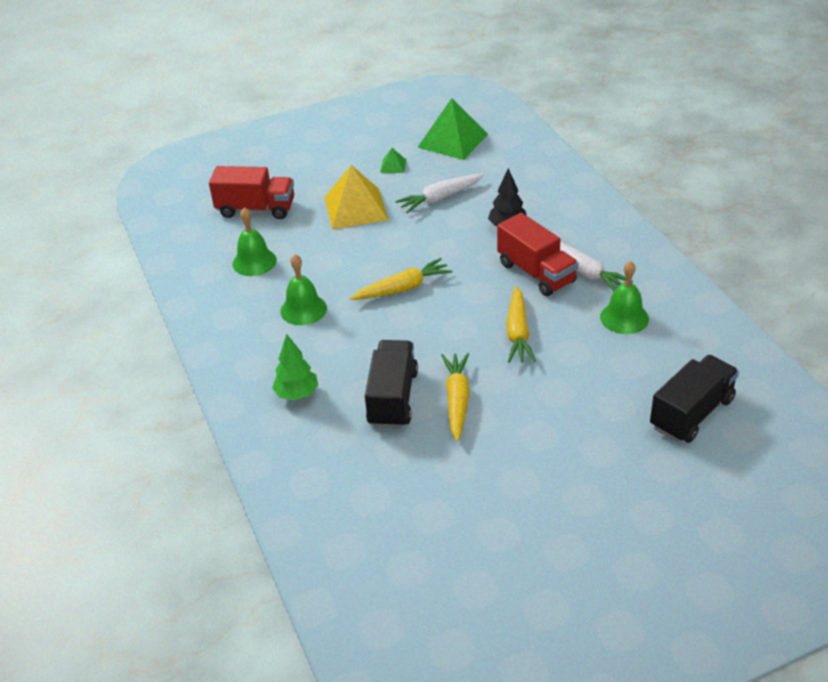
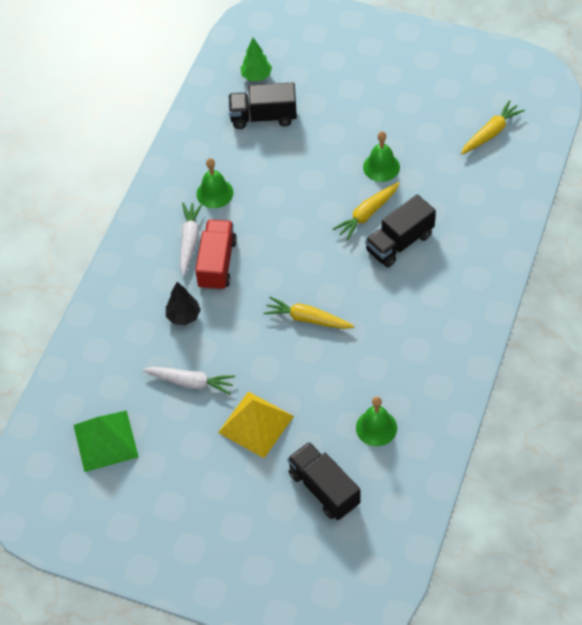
camera: 135 degrees left, 15 degrees up
red truck [209,166,294,219] -> black truck [287,442,361,520]
green tree [272,334,318,401] -> green tree moved to [240,38,272,81]
green bell [280,254,327,325] -> green bell moved to [363,131,400,182]
green pyramid [380,148,406,173] -> none
yellow carrot [506,286,536,363] -> yellow carrot moved to [461,100,525,154]

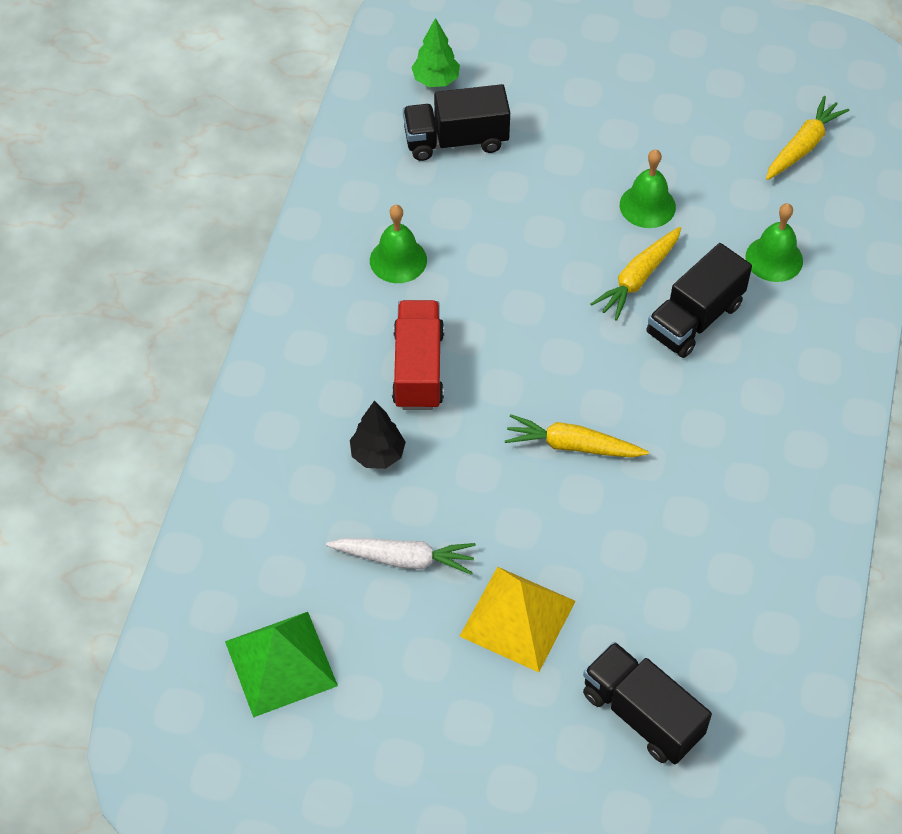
camera: 10 degrees left, 0 degrees up
white carrot [180,203,203,276] -> none
green bell [356,396,397,446] -> green bell moved to [745,203,803,282]

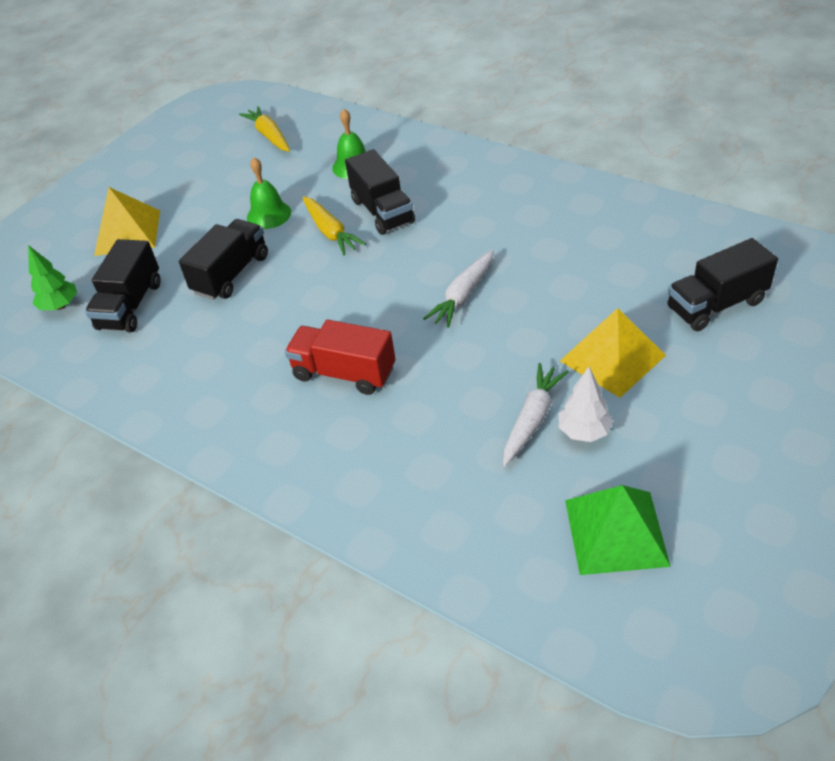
camera: 65 degrees left, 10 degrees down
black tree [350,401,406,469] -> none
green bell [370,205,427,283] -> none
yellow carrot [505,414,649,458] -> white carrot [423,250,494,328]
none -> yellow pyramid [94,187,160,256]
none -> black truck [179,219,268,300]
none -> white tree [558,367,613,442]

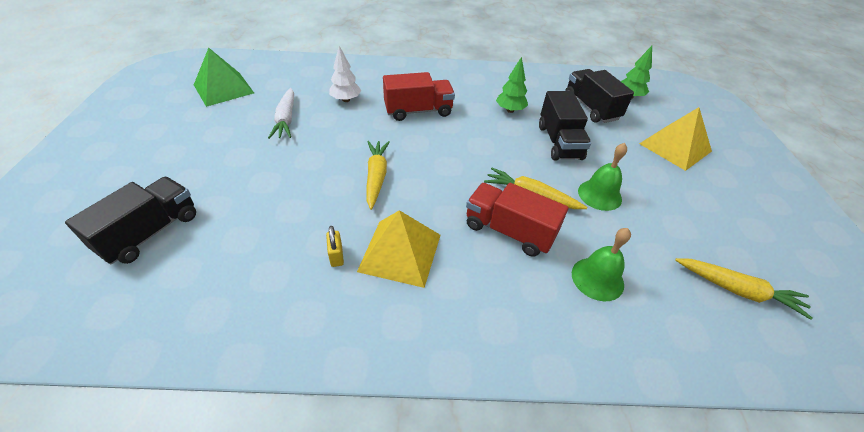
camera: 140 degrees right, 0 degrees up
black truck [345,149,415,235] -> red truck [466,183,568,257]
white carrot [423,250,494,328] -> yellow carrot [366,141,390,210]
white tree [558,367,613,442] -> white tree moved to [329,46,362,102]
yellow pyramid [560,308,666,398] -> yellow pyramid moved to [357,210,441,288]
none -> yellow padlock [326,226,344,267]
none -> green tree [496,57,528,113]

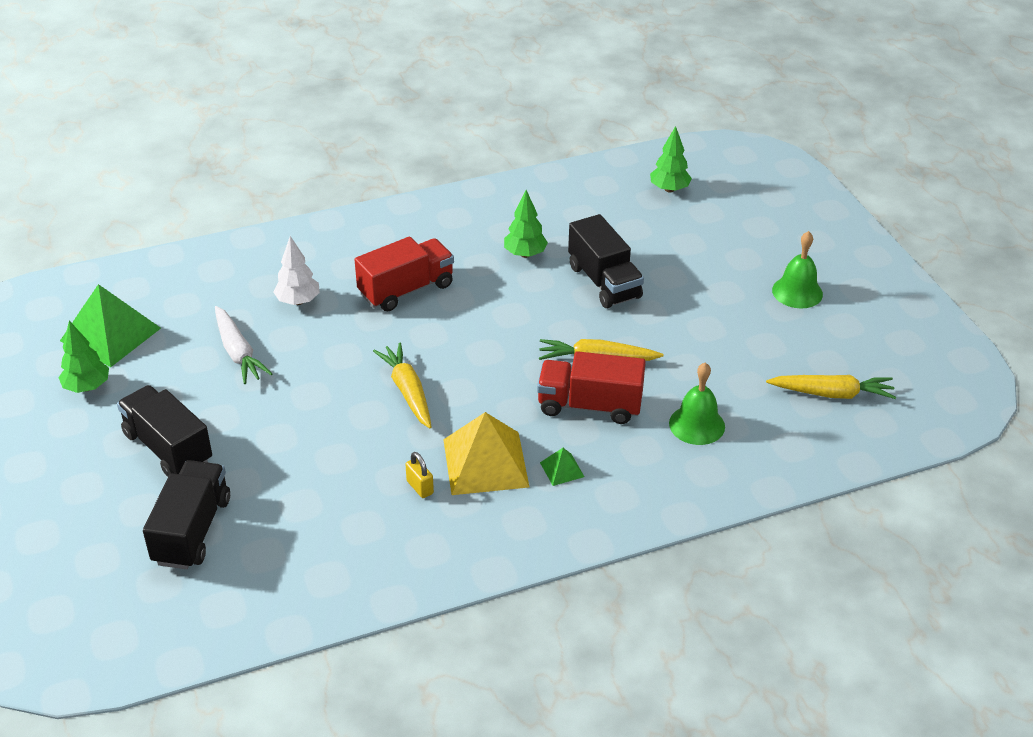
camera: 20 degrees left, 5 degrees down
black truck [565,69,634,123] -> black truck moved to [117,385,212,477]
green bell [578,143,627,211] -> green bell moved to [772,231,823,308]
yellow pyramid [639,107,712,171] -> none
none -> green tree [58,321,109,393]
none -> green pyramid [540,448,584,486]

